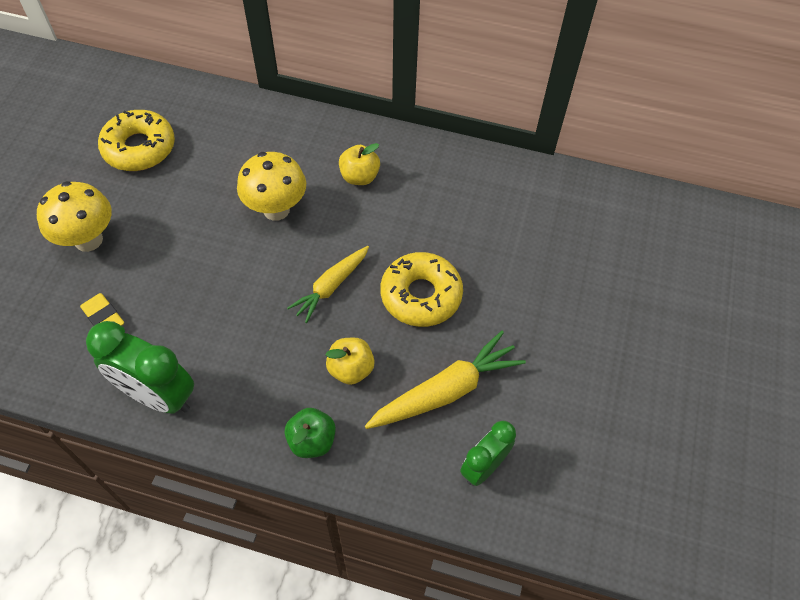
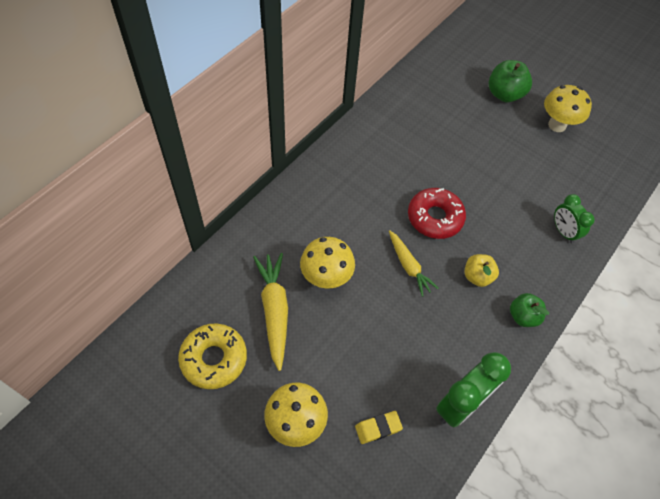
camera: 70 degrees left, 0 degrees up
yellow apple [339,143,380,185] -> none
yellow carrot [365,331,526,429] -> yellow carrot moved to [253,253,288,371]
yellow donut [381,252,463,327] -> red donut [408,188,466,239]
none -> green apple [489,60,532,102]
none -> yellow mushroom [544,85,592,132]

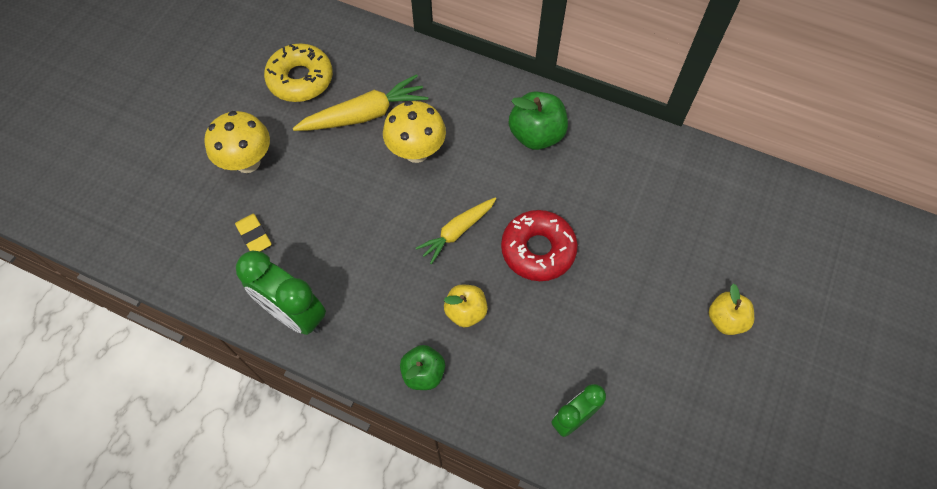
camera: 80 degrees right, 5 degrees up
green apple [489,60,532,102] -> green apple moved to [509,91,568,150]
yellow mushroom [544,85,592,132] -> none
none -> yellow apple [709,284,754,335]

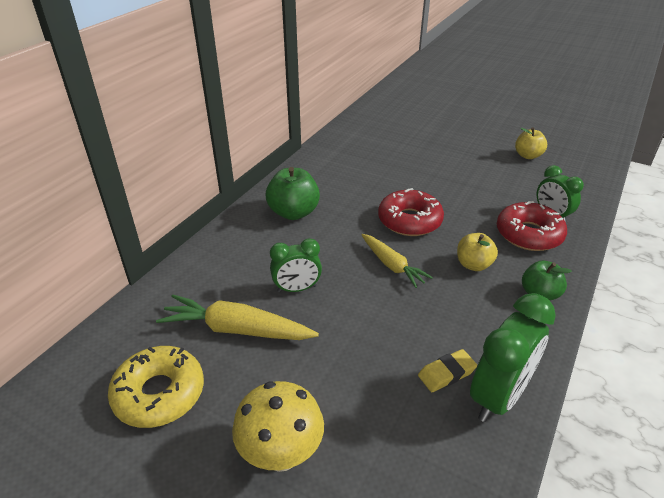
camera: 85 degrees left, 25 degrees down
yellow eraser [235,214,272,251] -> yellow eraser moved to [418,349,477,392]
yellow carrot [293,74,428,131] -> yellow carrot turned 60 degrees counterclockwise [156,295,319,340]
yellow mushroom [383,101,446,163] -> green clock [270,238,322,293]
yellow apple [709,284,754,335] -> yellow apple moved to [515,127,547,159]
none -> red donut [497,201,567,251]

